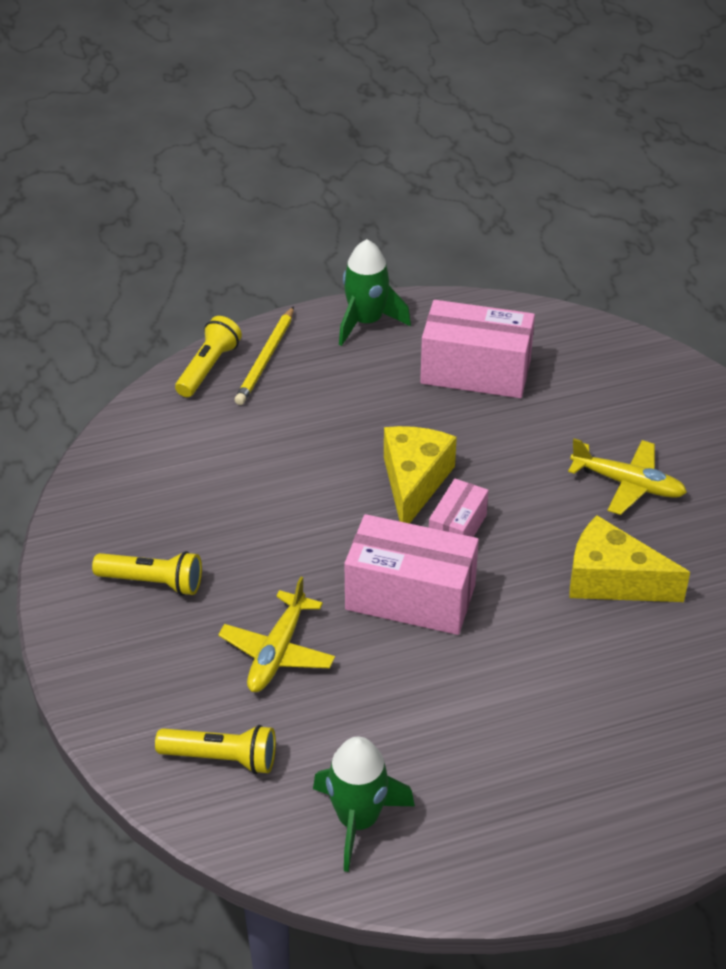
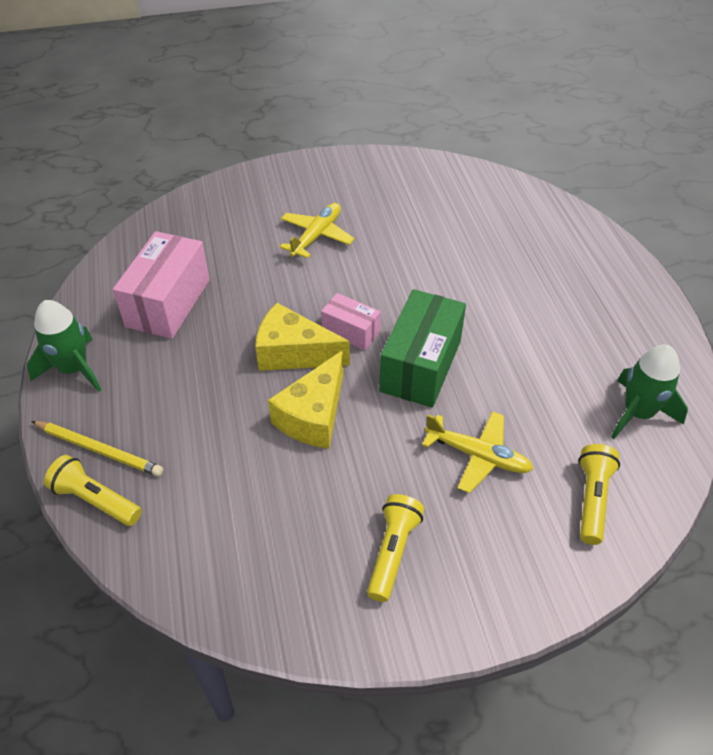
camera: 85 degrees left, 5 degrees up
pink box [345,514,479,635] -> green box [379,289,466,408]
yellow cheese [569,515,690,602] -> yellow cheese moved to [268,350,344,449]

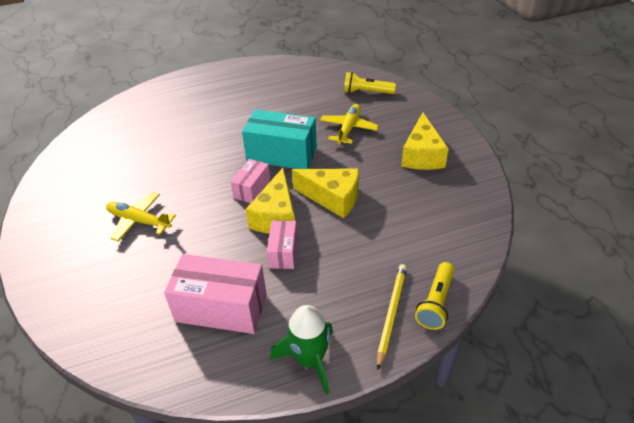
camera: 95 degrees left, 5 degrees down
yellow flashlight [367,494,424,602] -> yellow cheese [401,112,449,170]
green box [379,289,466,408] -> turquoise box [242,110,317,169]
green rocket [611,345,688,439] -> none
none -> pink box [267,220,297,269]

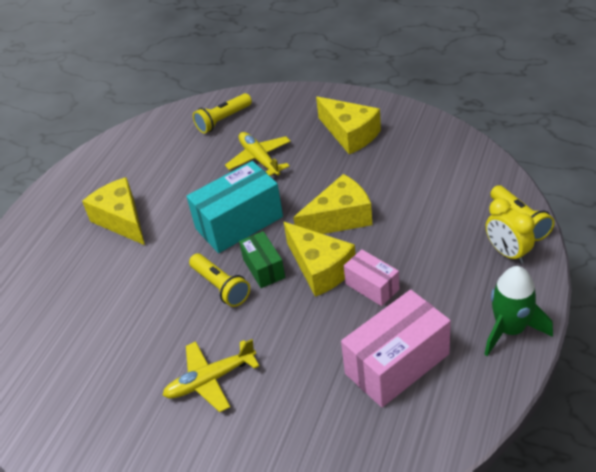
camera: 45 degrees left, 0 degrees up
pink box [231,159,270,203] -> green box [239,231,285,288]
yellow pencil [377,264,407,369] -> yellow clock [486,198,535,264]
none -> yellow cheese [82,177,145,245]
none -> yellow flashlight [189,253,250,307]

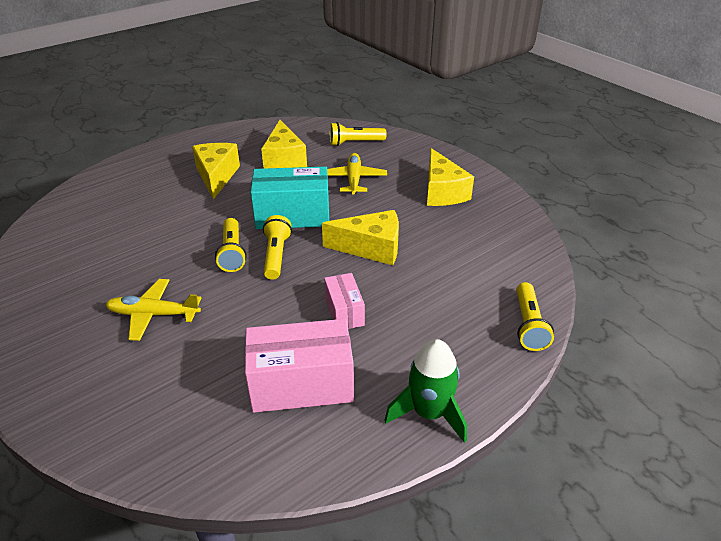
camera: 25 degrees right, 5 degrees down
green box [239,231,285,288] -> yellow flashlight [263,215,292,280]
yellow cheese [284,222,356,297] -> yellow cheese moved to [261,120,307,169]
yellow clock [486,198,535,264] -> none

